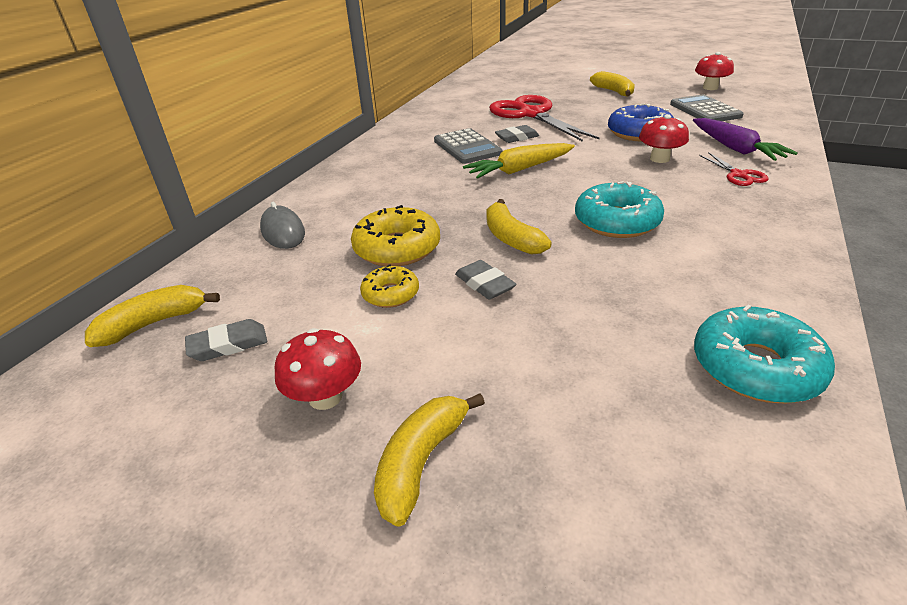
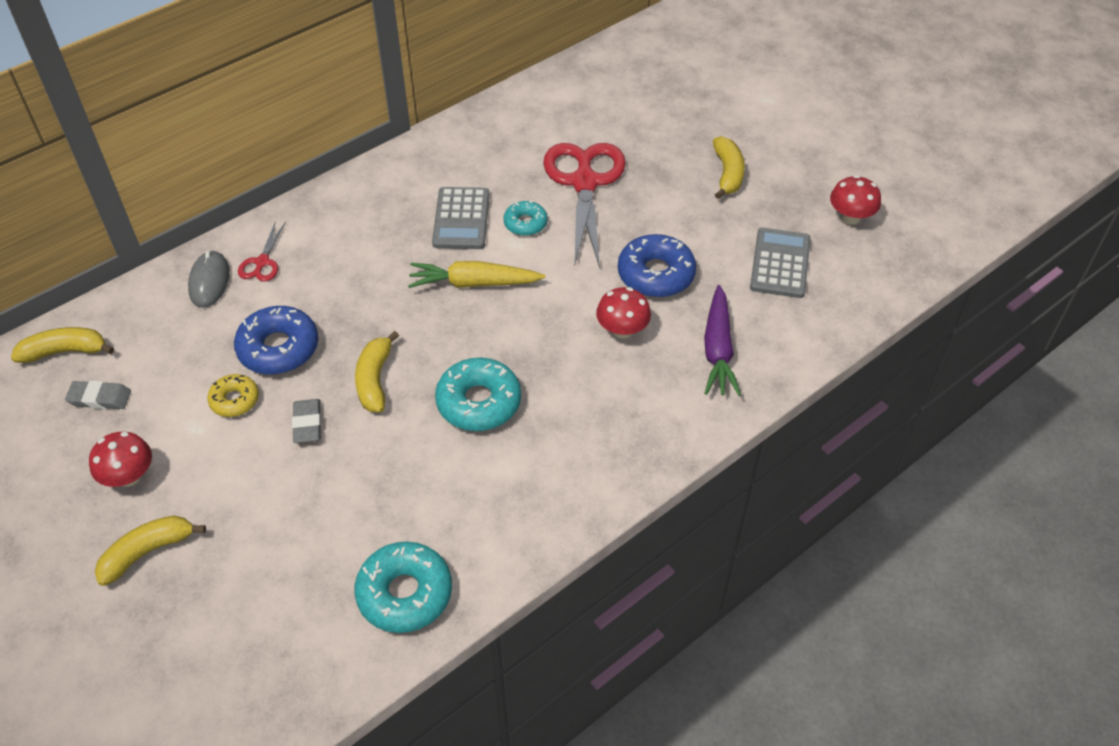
camera: 25 degrees right, 15 degrees up
yellow donut [351,205,440,266] -> blue donut [234,306,318,375]
grey eraser [495,125,539,143] -> turquoise donut [503,200,548,236]
red scissors [699,152,769,186] -> red scissors moved to [238,222,286,282]

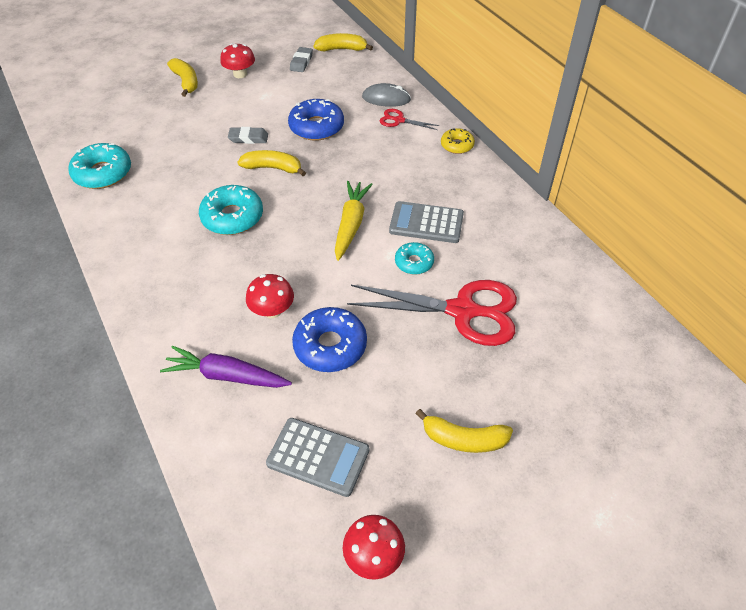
camera: 100 degrees right, 0 degrees up
yellow banana [11,327,114,363] -> yellow banana turned 90 degrees counterclockwise [314,33,373,51]
yellow donut [207,374,259,417] -> yellow donut moved to [441,128,475,154]

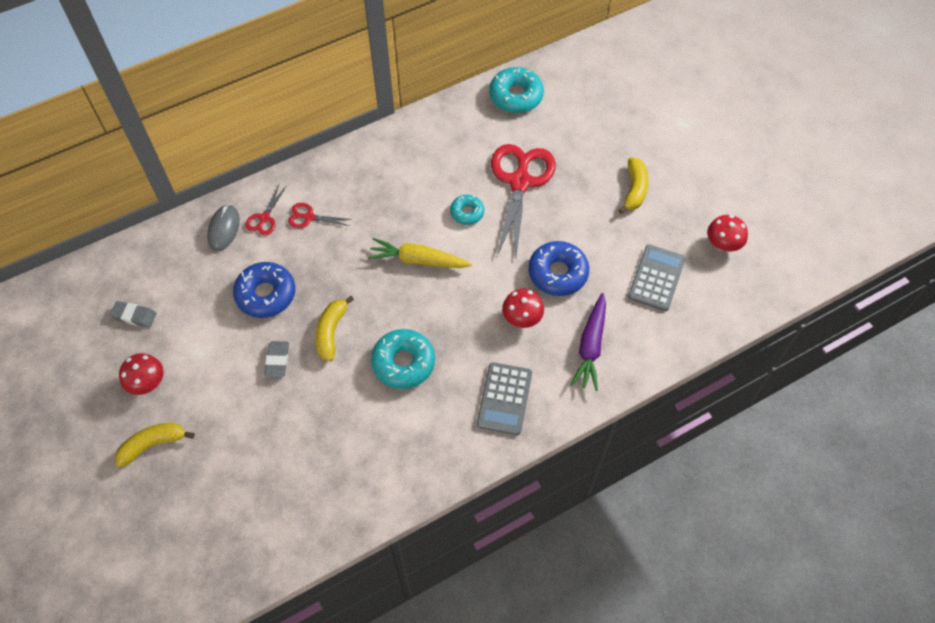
camera: 90 degrees left, 10 degrees up
turquoise donut [68,143,131,189] -> turquoise donut moved to [489,67,544,113]
yellow banana [314,33,373,51] -> none
grey calculator [389,201,464,243] -> grey calculator moved to [477,362,532,435]
yellow donut [441,128,475,154] -> none
none -> red scissors [288,203,352,228]

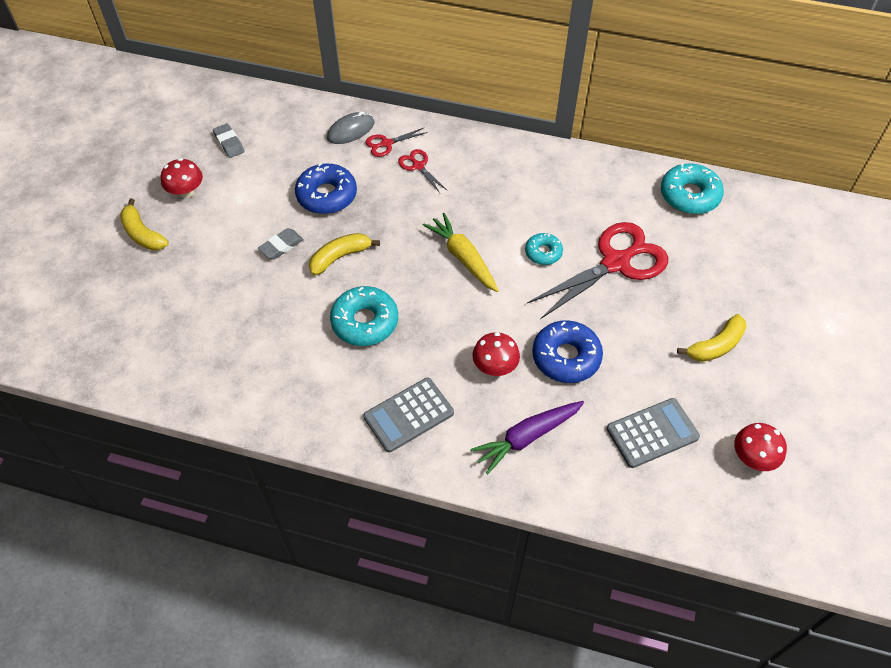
camera: 45 degrees right, 5 degrees down
yellow banana [115,423,195,468] -> yellow banana turned 150 degrees counterclockwise [120,198,169,251]

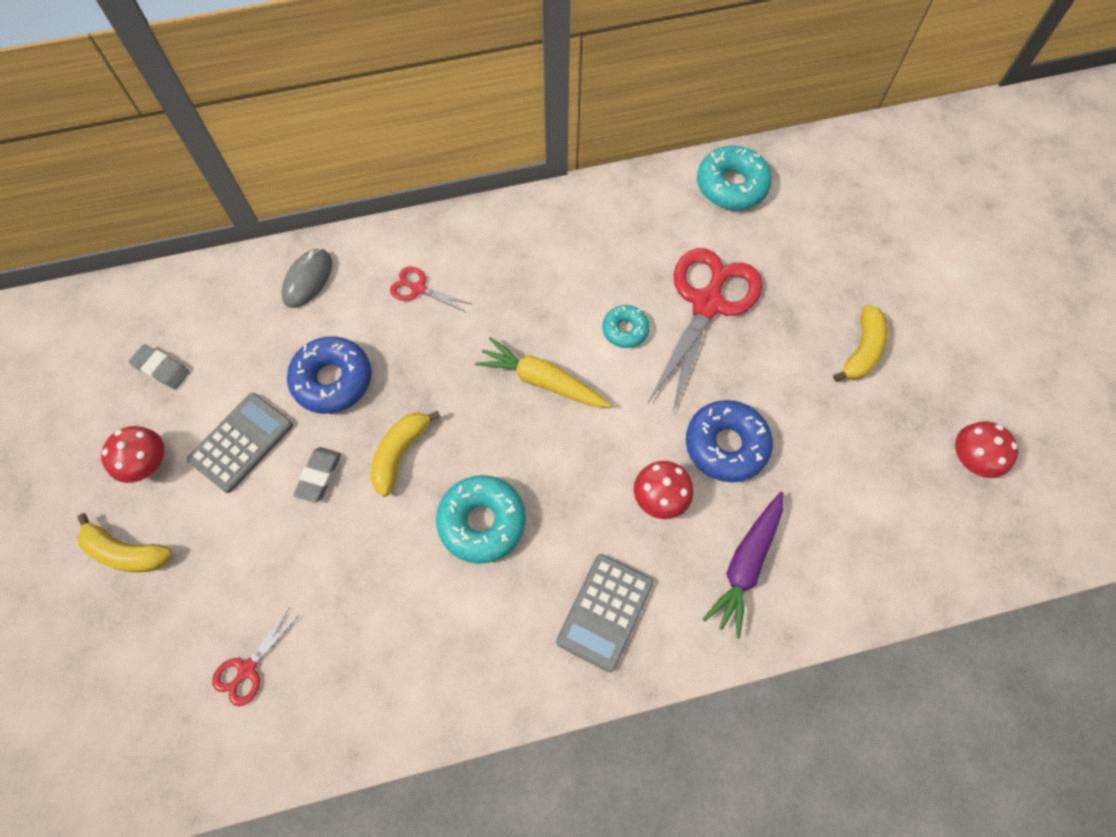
camera: 30 degrees left, 10 degrees up
red scissors [366,128,428,157] -> red scissors moved to [212,607,299,706]
grey calculator [607,398,700,468] -> grey calculator moved to [187,393,293,493]

